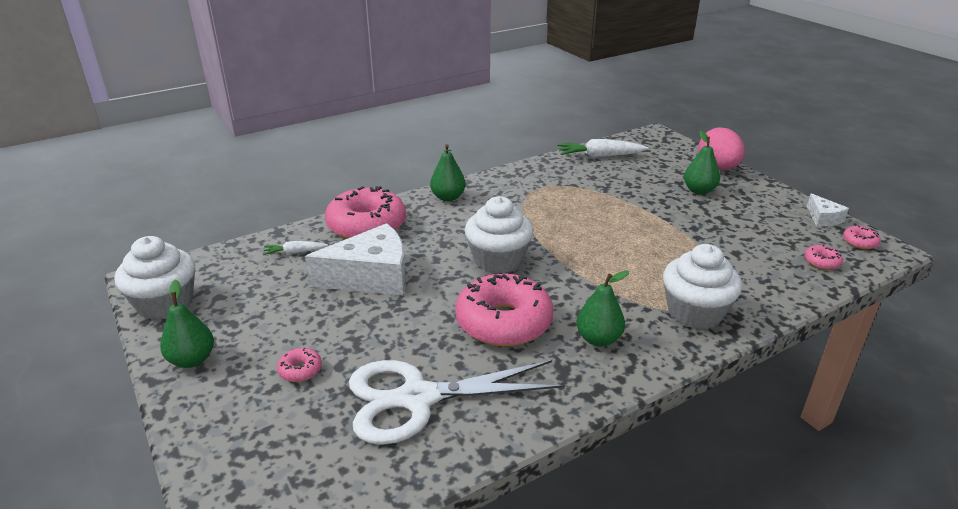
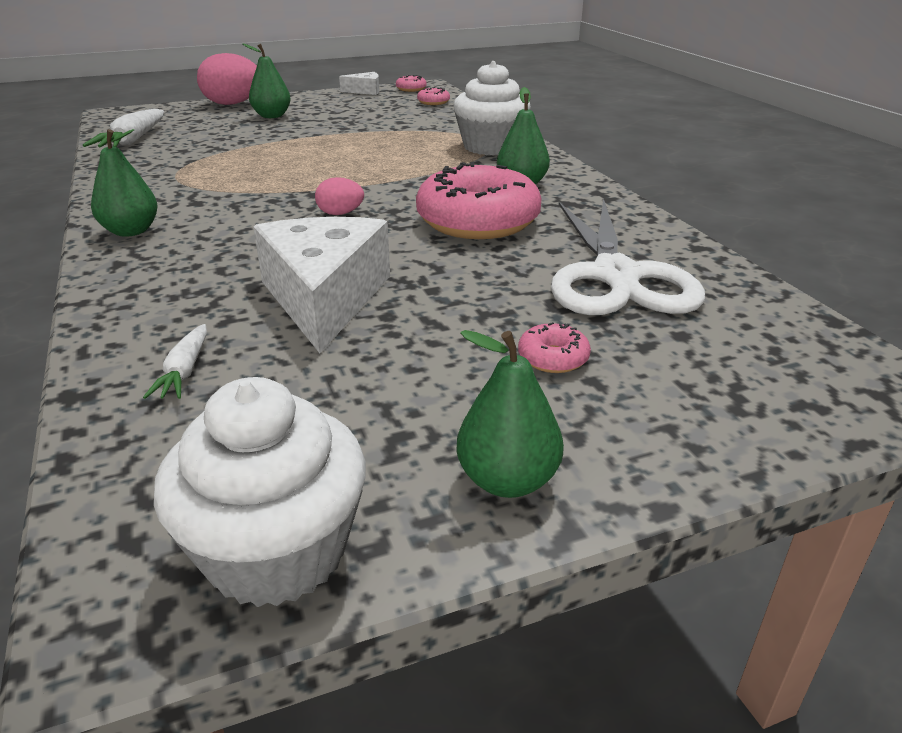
camera: 80 degrees left, 0 degrees up
pink donut [325,186,406,239] -> none
white cupcake [465,196,533,274] -> pink egg [315,177,364,215]

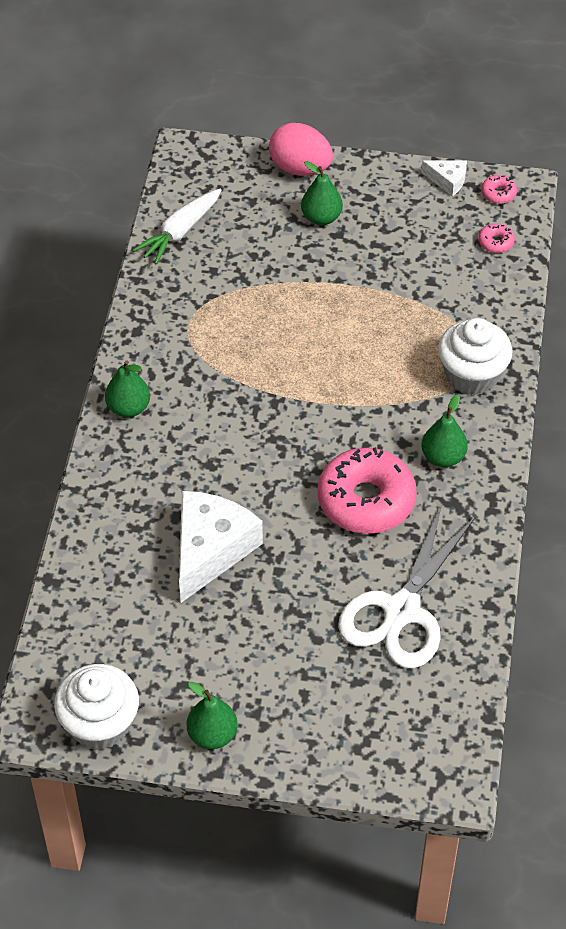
camera: 30 degrees right, 20 degrees up
white carrot [143,324,207,399] -> none
pink egg [315,177,364,215] -> none
pink donut [518,322,591,373] -> none

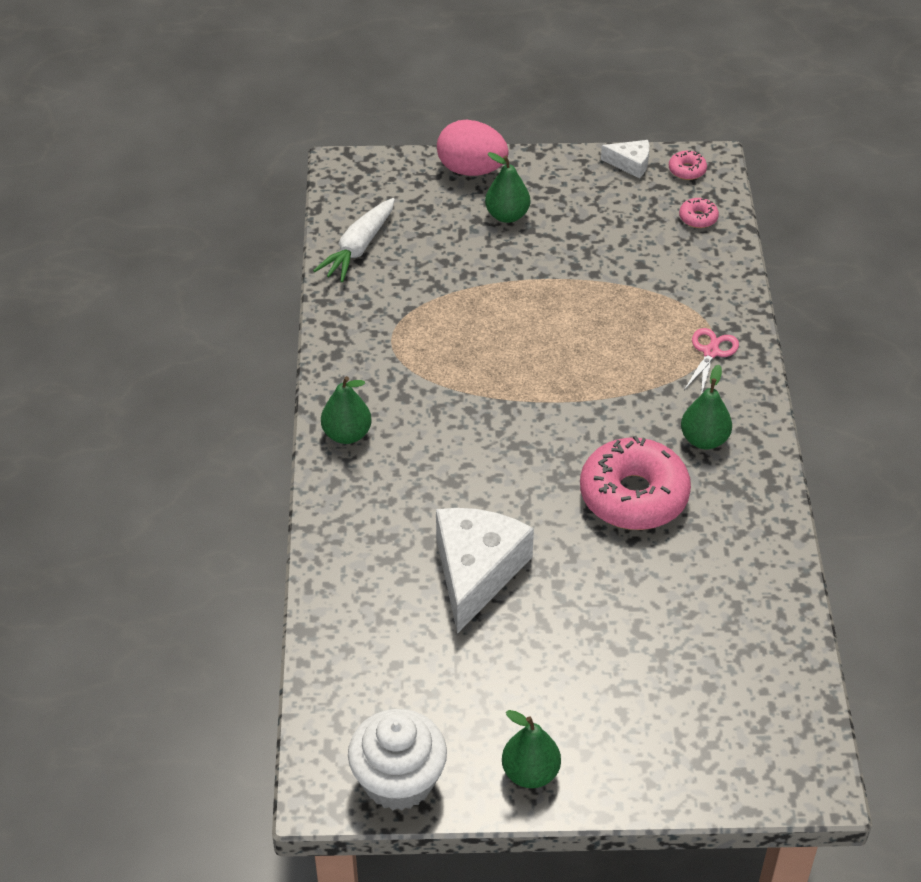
camera: 10 degrees left, 5 degrees down
white scissors [338,504,476,668] -> none
white cupcake [438,318,512,395] -> pink scissors [684,328,739,395]

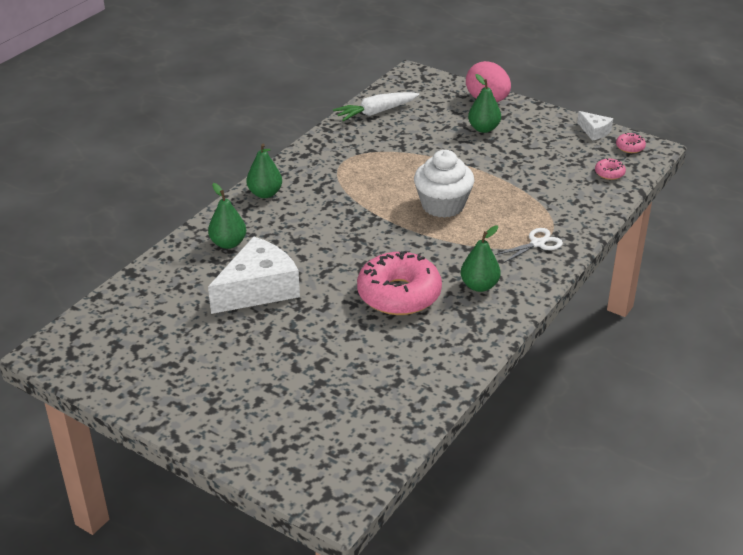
camera: 35 degrees right, 10 degrees down
white cupcake [348,709,447,811] -> white cupcake moved to [414,150,475,218]
green pear [502,710,561,788] -> green pear moved to [208,183,246,249]
pink scissors [684,328,739,395] -> white scissors [495,228,563,263]

